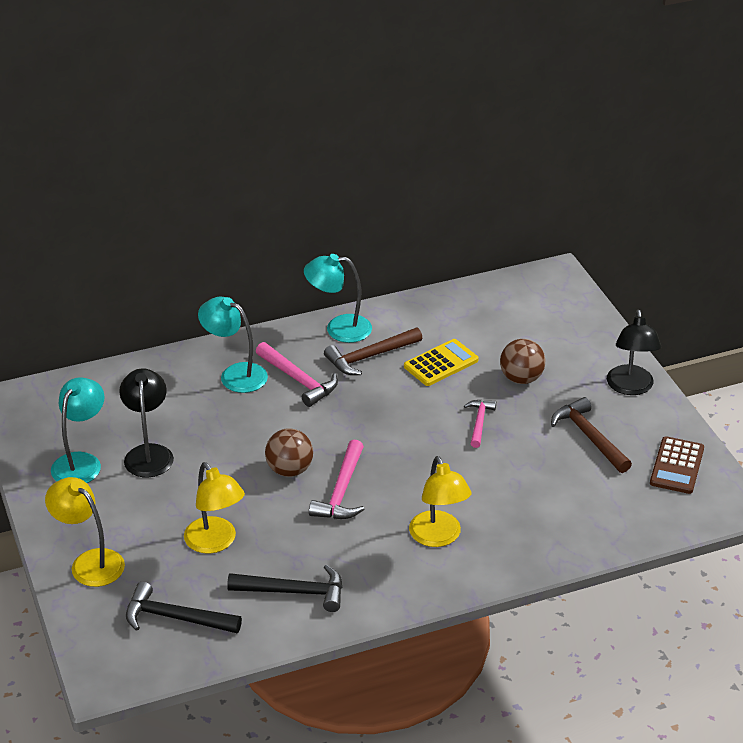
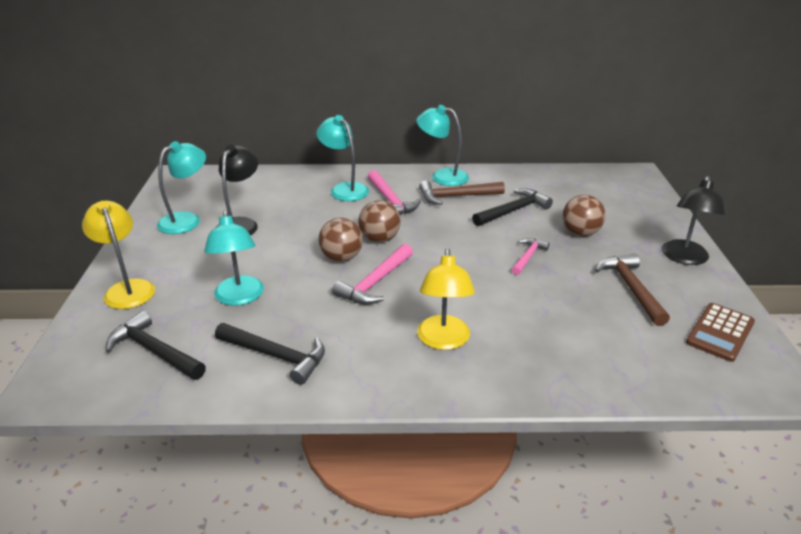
camera: 20 degrees right, 5 degrees down
yellow lamp [184,462,245,554] -> turquoise lamp [204,210,264,306]
yellow calculator [404,339,478,386] -> black hammer [472,189,553,226]
none -> brown ball [358,200,401,243]

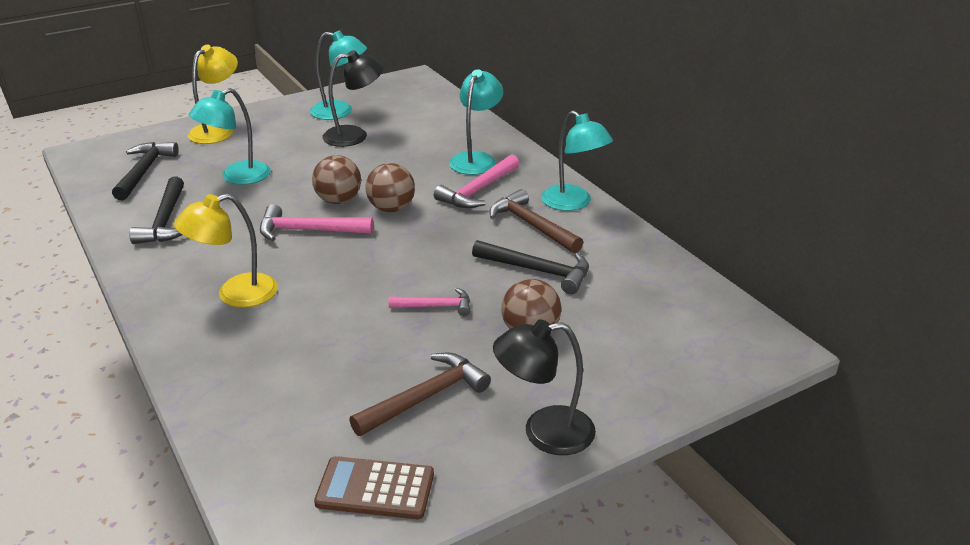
camera: 60 degrees right, 0 degrees up
turquoise lamp [416,105,469,186] -> turquoise lamp turned 150 degrees clockwise [541,110,613,211]

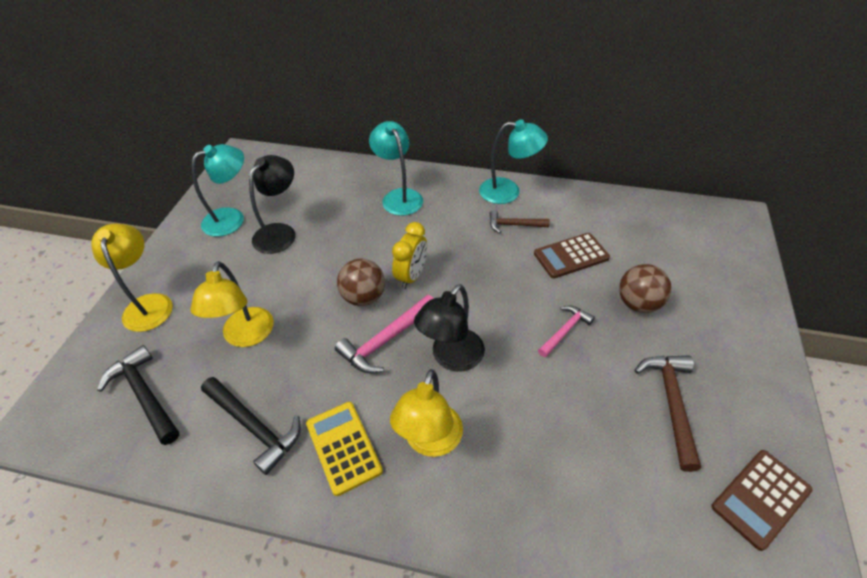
camera: 45 degrees left, 15 degrees up
turquoise lamp [188,88,271,185] -> yellow lamp [190,261,274,347]
brown ball [366,163,415,213] -> yellow clock [392,222,427,289]
pink hammer [434,154,519,208] -> none
black hammer [472,240,589,294] -> brown calculator [534,233,610,279]
brown hammer [489,189,583,253] -> brown hammer [490,210,550,233], size x0.64
black lamp [493,319,596,455] -> black lamp moved to [414,284,485,372]
none -> yellow calculator [306,402,383,496]

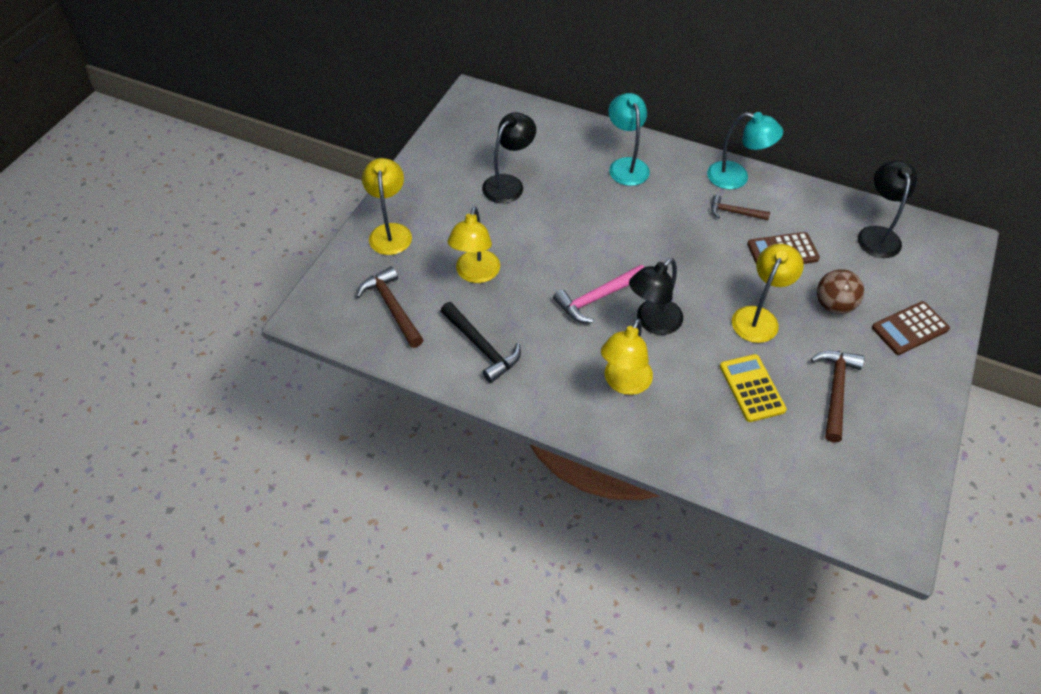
camera: 10 degrees right, 5 degrees up
black hammer [97,345,179,445] -> brown hammer [356,266,424,348]
turquoise lamp [192,144,244,237] -> none
yellow calculator [306,402,383,496] -> yellow calculator moved to [720,354,787,422]
brown ball [337,259,385,306] -> none
yellow clock [392,222,427,289] -> none
pink hammer [538,305,595,357] -> yellow lamp [732,244,804,343]
brown calculator [711,450,813,551] -> brown calculator moved to [872,301,950,355]
none -> black lamp [858,161,917,258]

